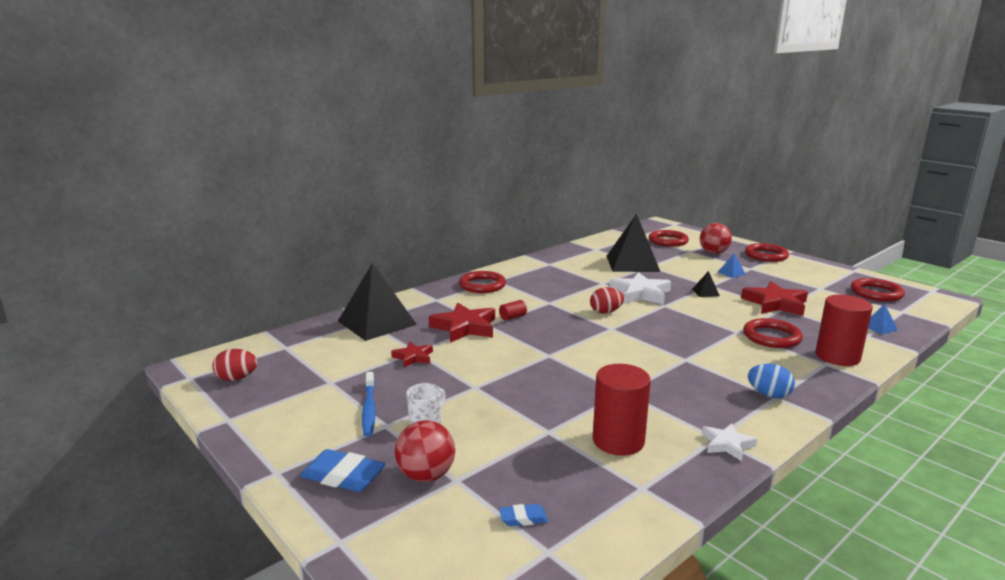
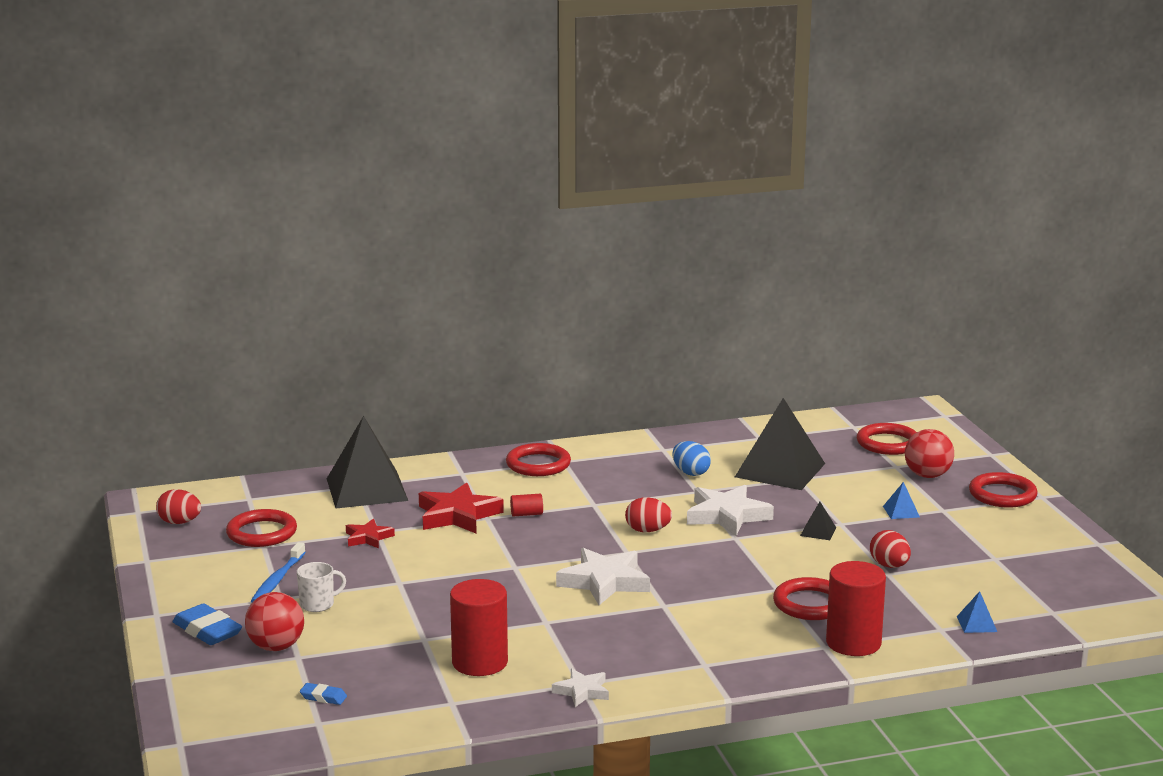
camera: 25 degrees right, 0 degrees up
red star [741,282,808,316] -> red egg [870,530,911,568]
blue egg [748,364,795,398] -> blue egg moved to [673,441,711,476]
red ring [851,278,905,301] -> red ring moved to [226,509,297,547]
none -> white star [556,548,650,605]

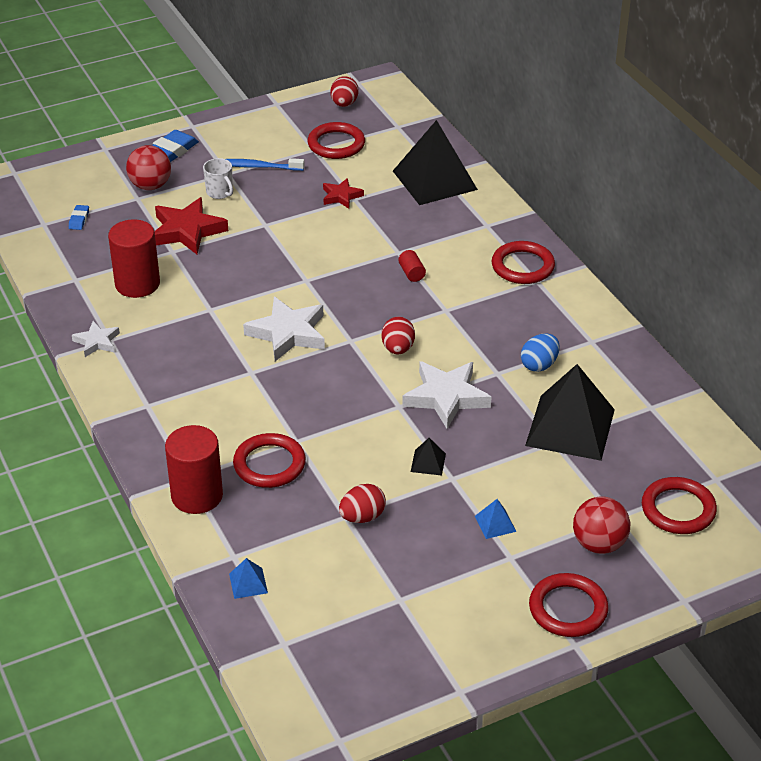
camera: 80 degrees right, 20 degrees up
red star [419,482,504,534] -> red star moved to [154,197,228,254]

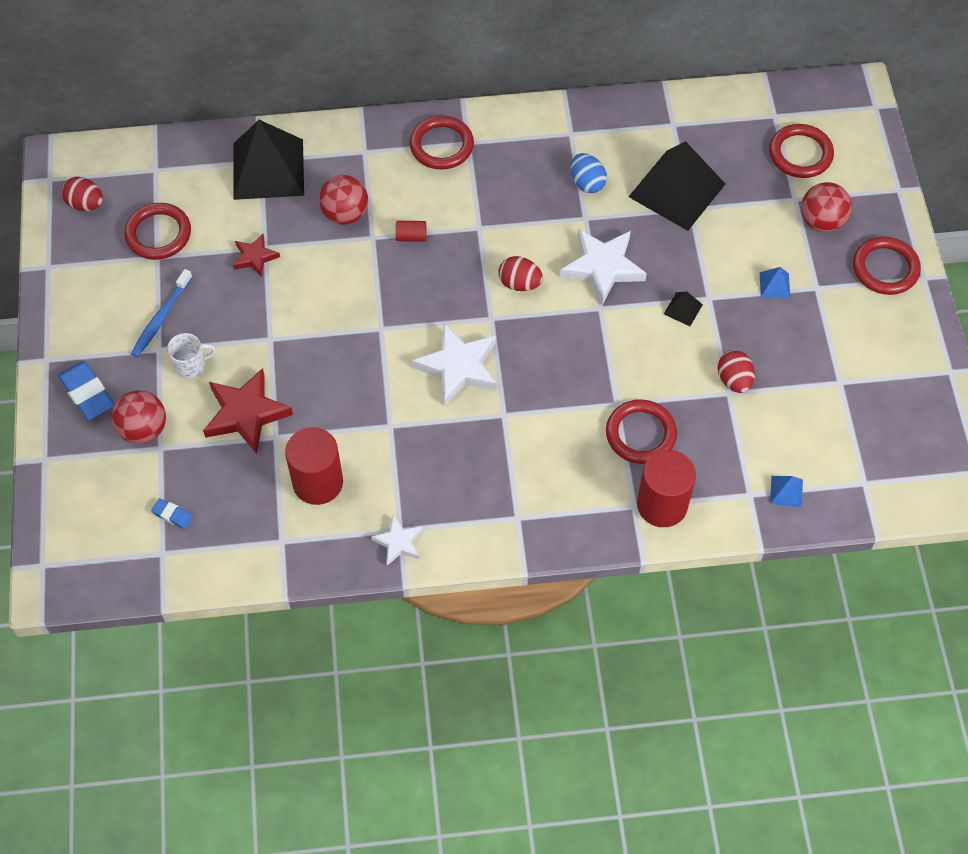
camera: 70 degrees left, 20 degrees up
none -> red ball [319,175,368,225]

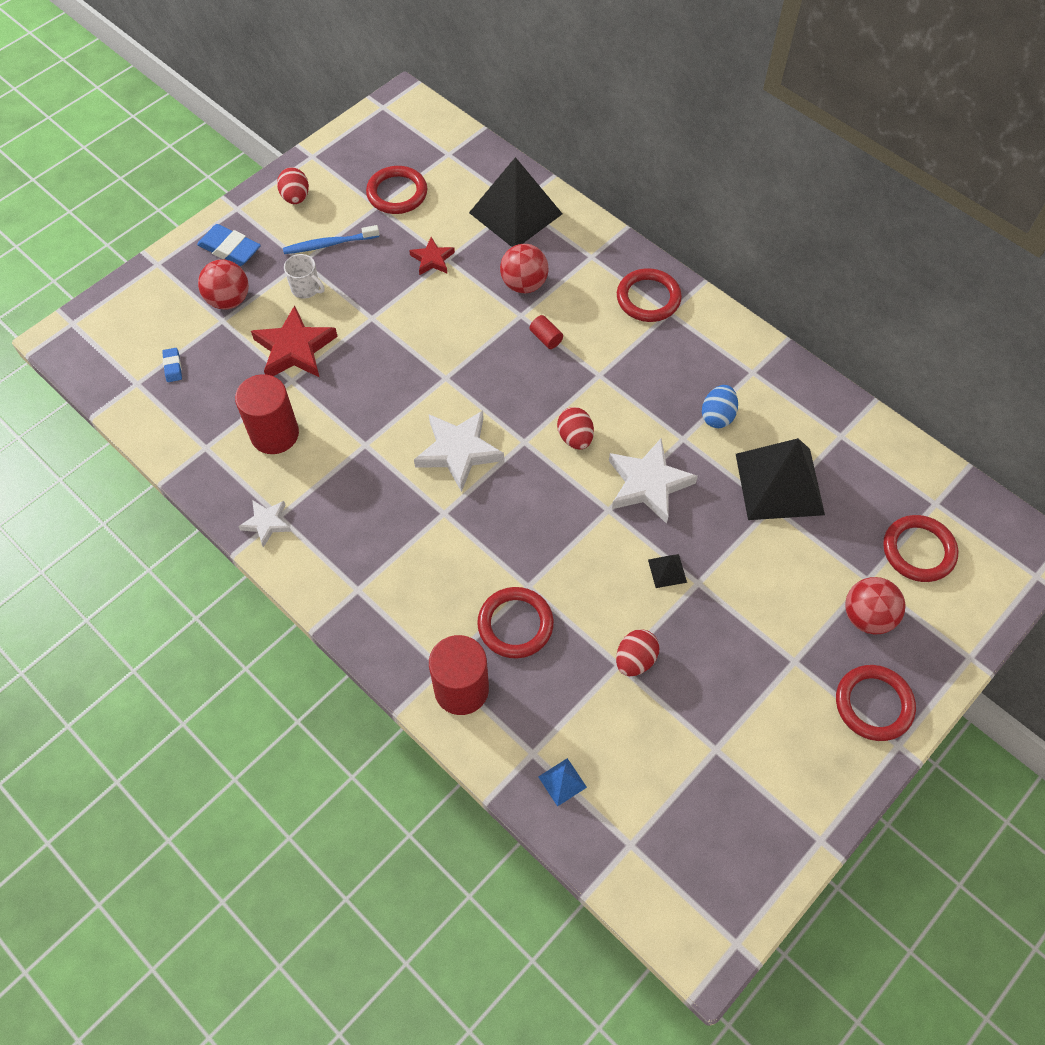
camera: 50 degrees right, 0 degrees up
blue eraser [58,361,114,420] -> blue eraser turned 75 degrees counterclockwise [197,224,261,266]
red egg [61,177,103,211] -> red egg moved to [277,167,309,204]
blue pyramid [760,267,790,298] -> none

